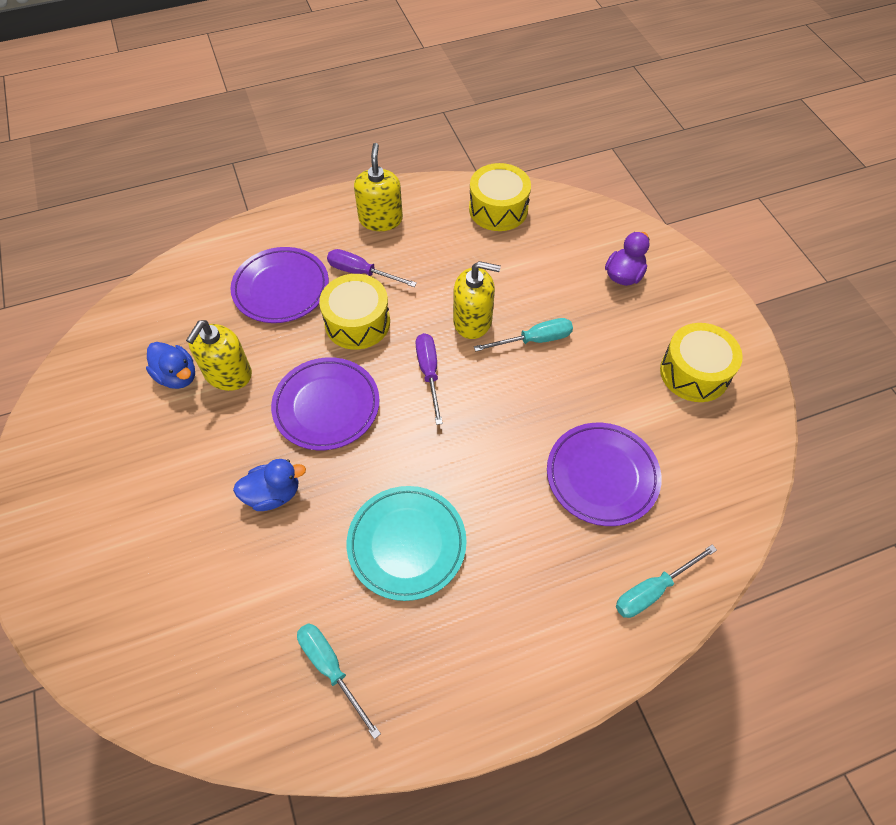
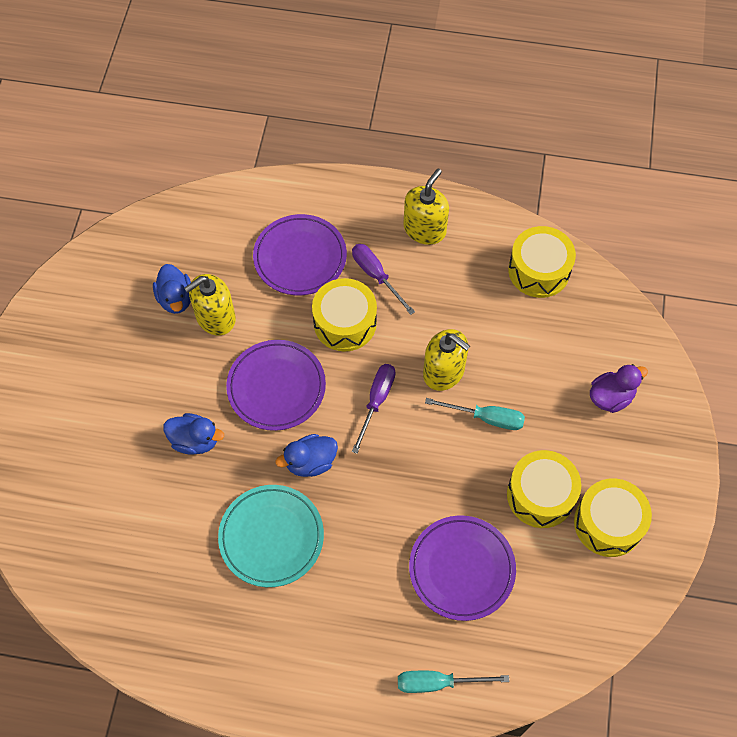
camera: 30 degrees right, 5 degrees up
turquoise screwdriver [297,623,381,739] -> none
none -> blue duck [276,434,338,477]
none -> yellow drum [507,450,581,528]

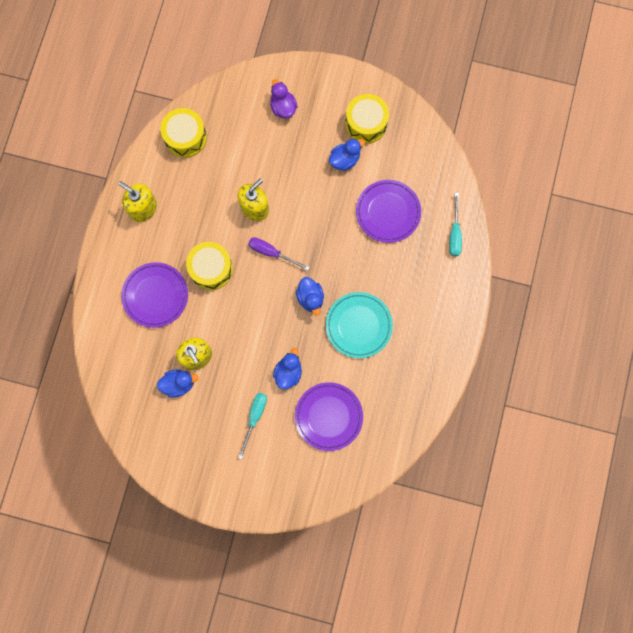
camera: 85 degrees left, 15 degrees up
purple plate [226,340,326,431] -> purple plate moved to [295,382,363,451]
purple screwdriver [352,244,415,315] -> none
turquoise screwdriver [425,398,525,430] -> turquoise screwdriver moved to [238,393,267,459]
yellow drum [507,450,581,528] -> blue duck [329,138,365,171]

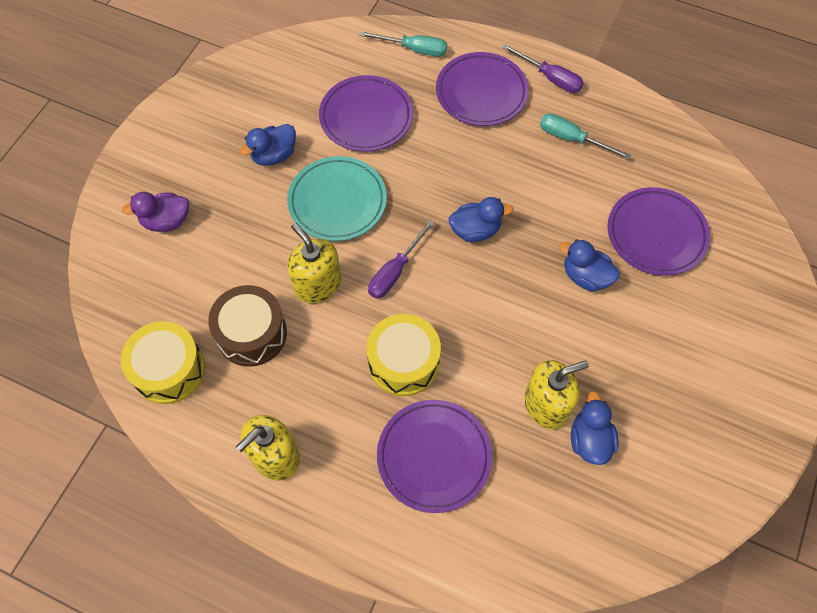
camera: 80 degrees left, 15 degrees down
turquoise screwdriver [238,393,267,459] -> turquoise screwdriver moved to [540,113,631,159]
turquoise plate [326,292,393,358] -> turquoise plate moved to [287,156,387,241]
blue duck [329,138,365,171] -> blue duck turned 105 degrees counterclockwise [240,124,296,166]
yellow drum [345,94,389,143] -> none
none -> brown drum [208,285,287,367]
none -> purple plate [436,52,529,126]
none -> purple screwdriver [502,44,584,93]

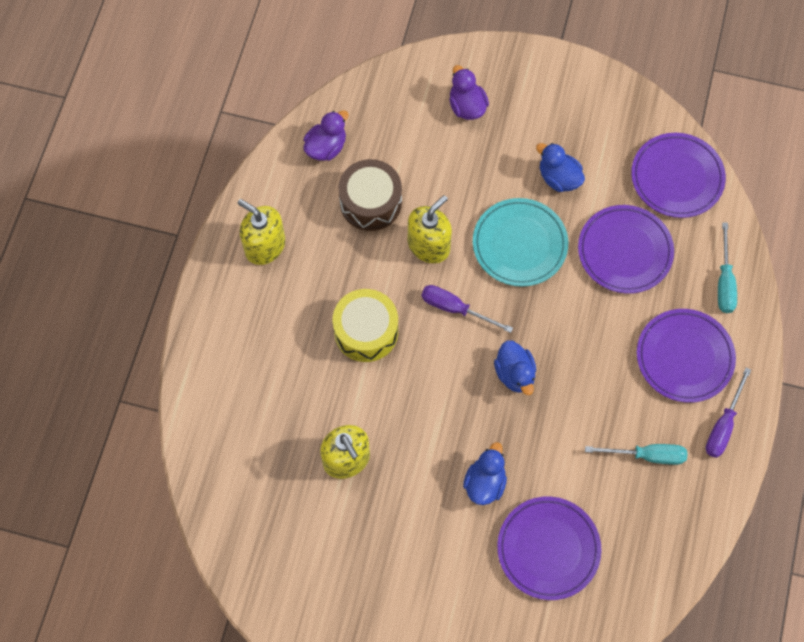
camera: 80 degrees right, 5 degrees up
yellow drum [121,321,205,404] -> purple duck [303,110,349,161]
purple plate [377,400,492,513] -> purple plate moved to [631,133,726,218]
turquoise screwdriver [540,113,631,159] -> turquoise screwdriver turned 75 degrees clockwise [585,444,687,465]
blue duck [571,391,619,465] -> none

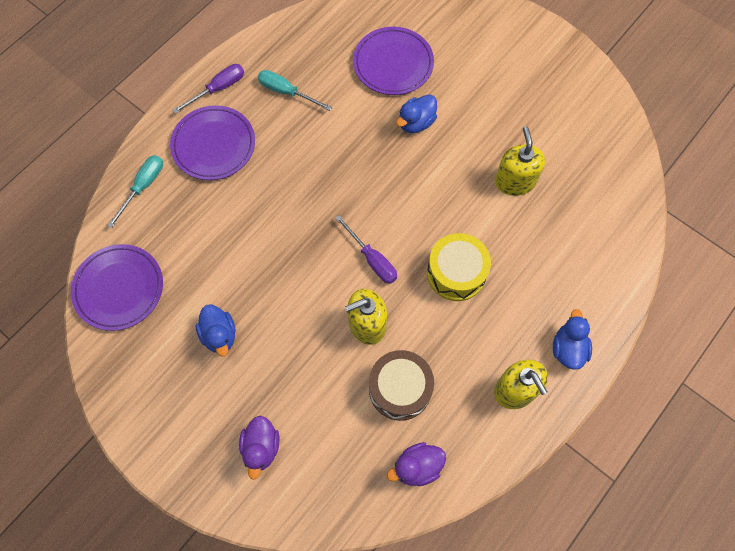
camera: 155 degrees left, 0 degrees up
turquoise plate [473,198,568,287] -> none
blue duck [494,340,536,395] -> blue duck moved to [553,309,592,370]
purple plate [578,205,674,294] -> none

